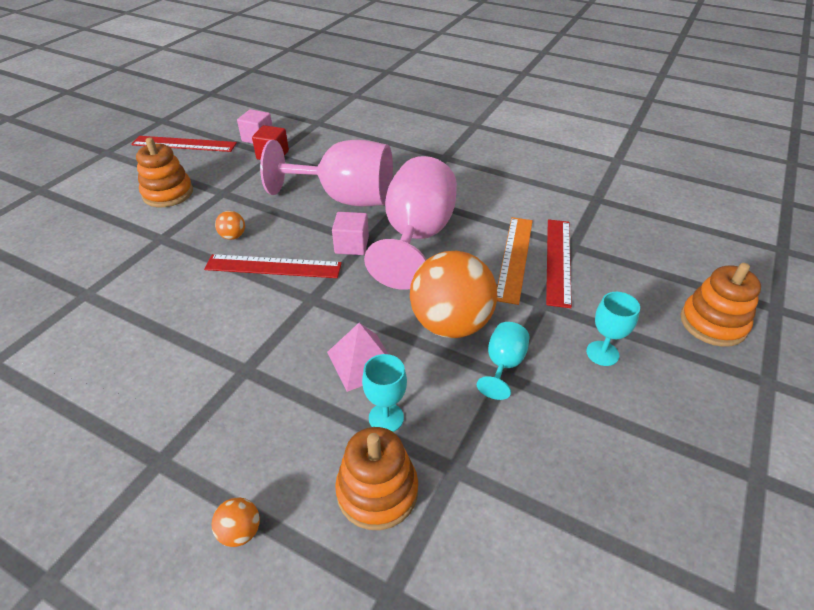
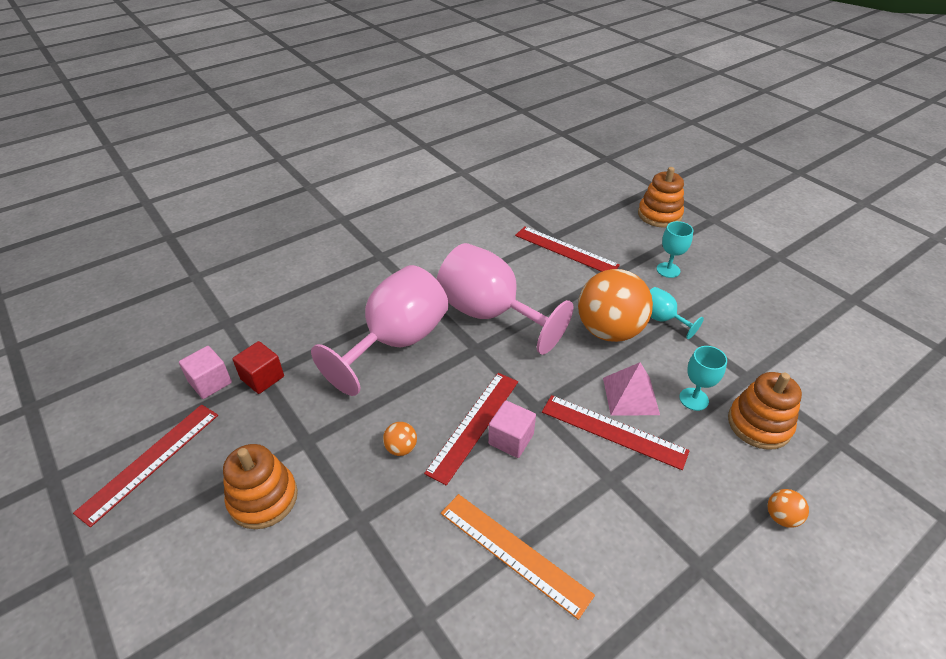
camera: 65 degrees left, 0 degrees up
pink cube [332,212,369,255] -> pink cube moved to [488,401,536,458]
orange ruler [497,217,533,305] -> orange ruler moved to [441,494,595,620]
none -> red ruler [542,395,689,470]

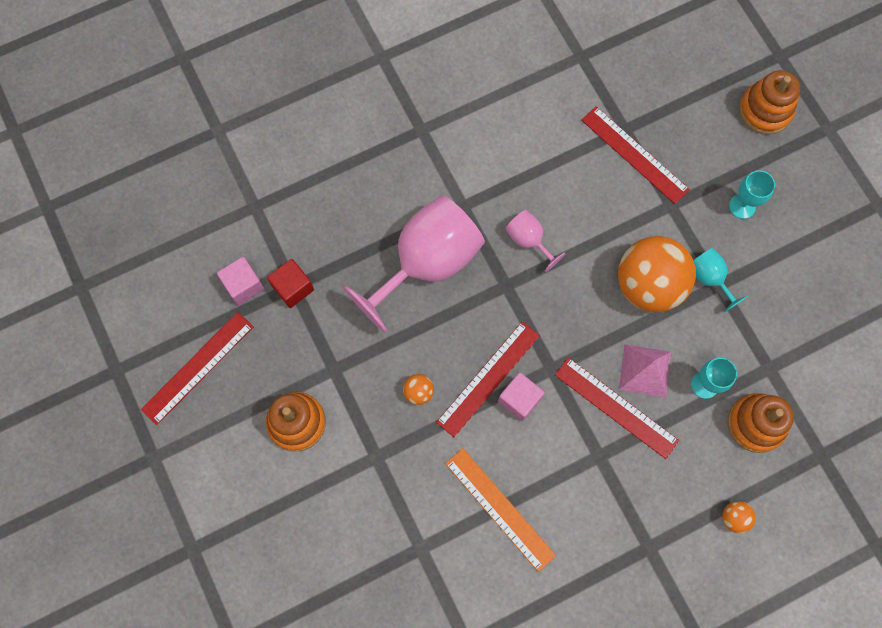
camera: 10 degrees right, 30 degrees up
pink goblet [437,243,574,355] -> pink goblet [505,210,566,272], size x0.45

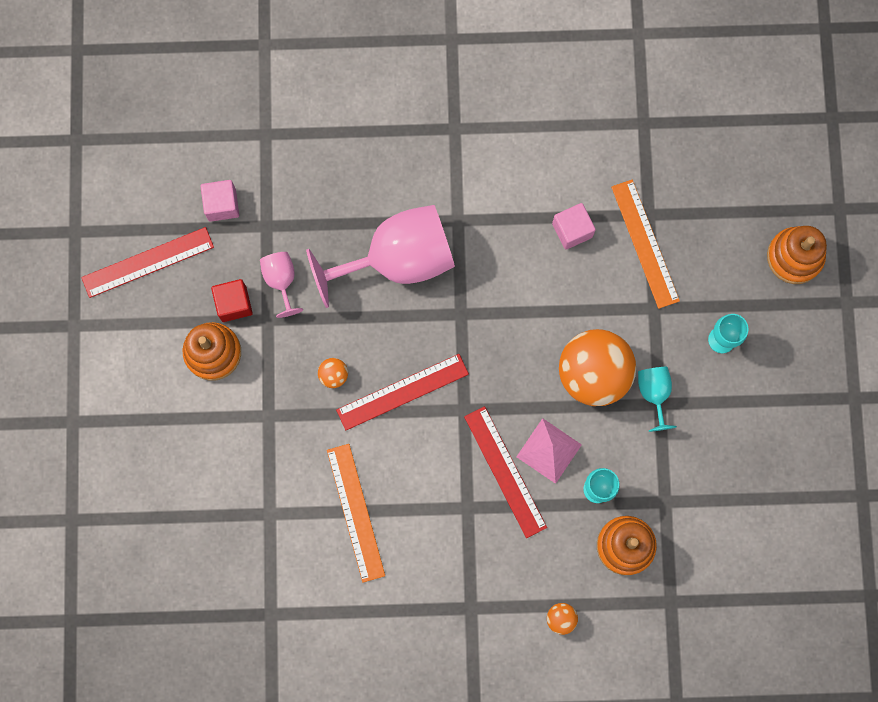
camera: 25 degrees right, 5 degrees up
red cube [267,259,314,308] -> red cube moved to [211,279,253,322]
pink cube [498,372,545,421] -> pink cube moved to [552,203,596,250]
pink goblet [505,210,566,272] -> pink goblet moved to [260,252,303,318]
red ruler [581,106,690,204] -> orange ruler [611,180,680,309]

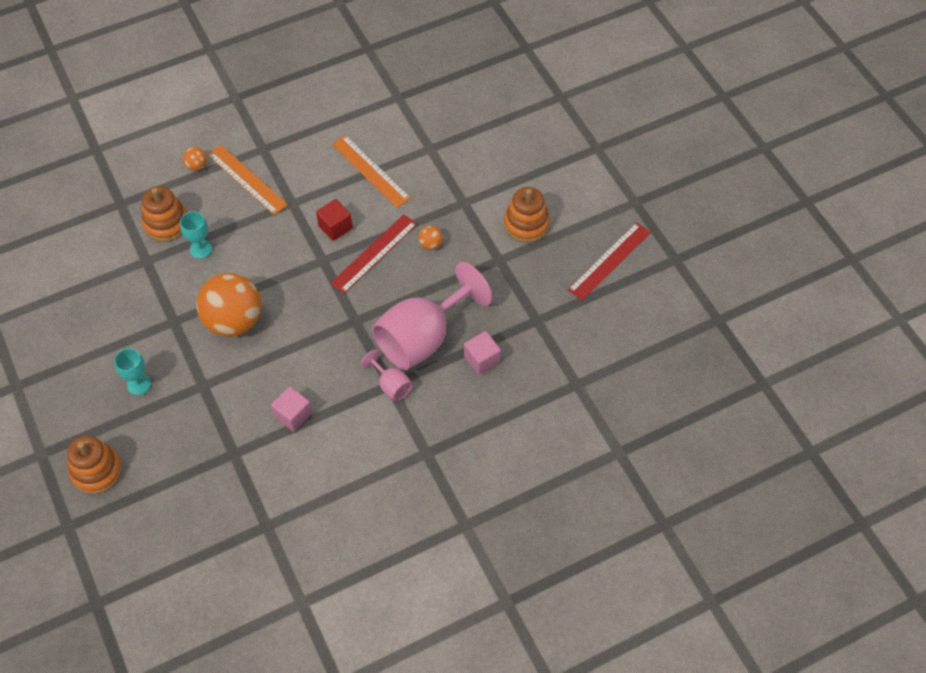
camera: 155 degrees right, 20 degrees down
pink cube [200,180,239,222] -> pink cube moved to [464,331,501,375]
red cube [211,279,253,322] -> red cube moved to [316,199,353,241]
pink goblet [260,252,303,318] -> pink goblet moved to [361,349,413,401]
red ruler [464,406,547,538] -> none
pink pyramid [516,418,582,484] -> none
orange ruler [611,180,680,309] -> orange ruler moved to [207,145,288,215]
turquoise goblet [638,367,677,432] -> none

